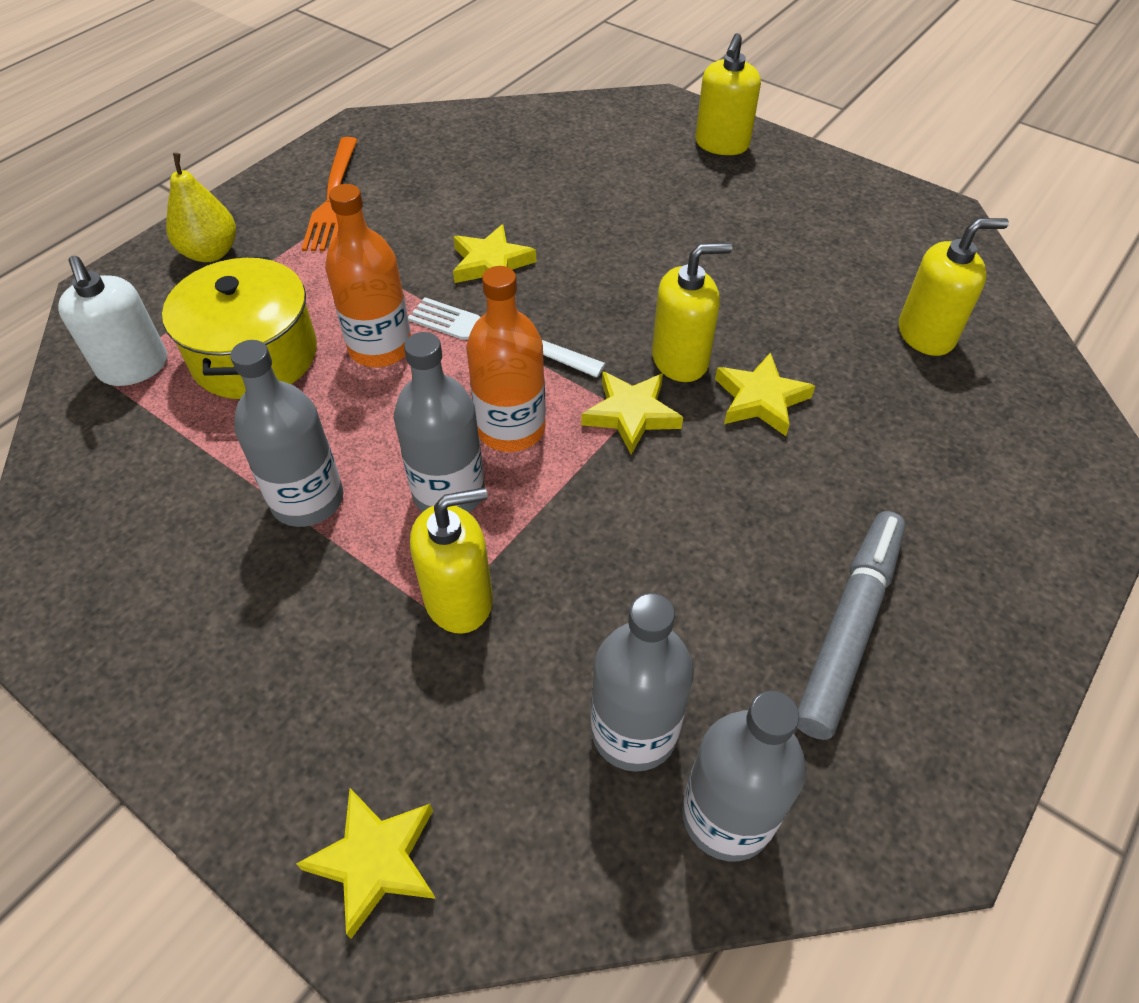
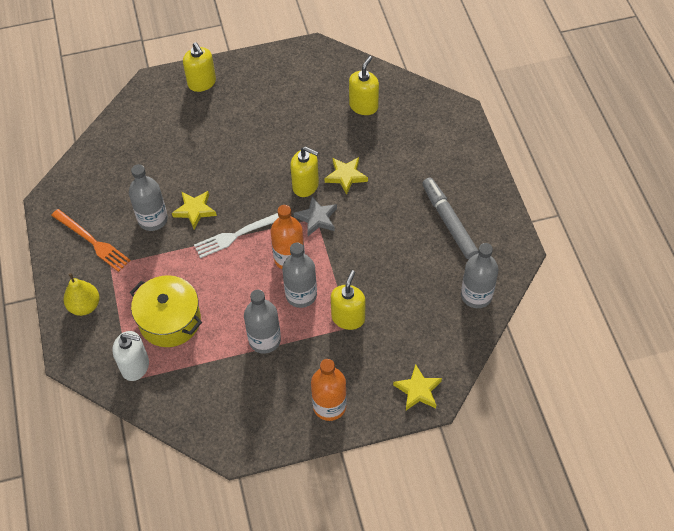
camera: 50 degrees left, 5 degrees up
orange bottle [325,184,411,367] -> orange bottle moved to [311,359,347,421]
yellow star [581,371,683,455] -> grey star [294,196,337,236]
grey bottle [591,593,694,772] -> grey bottle moved to [129,164,168,231]
yellow soap dispenser [652,243,732,382] -> yellow soap dispenser turned 90 degrees clockwise [290,147,319,197]

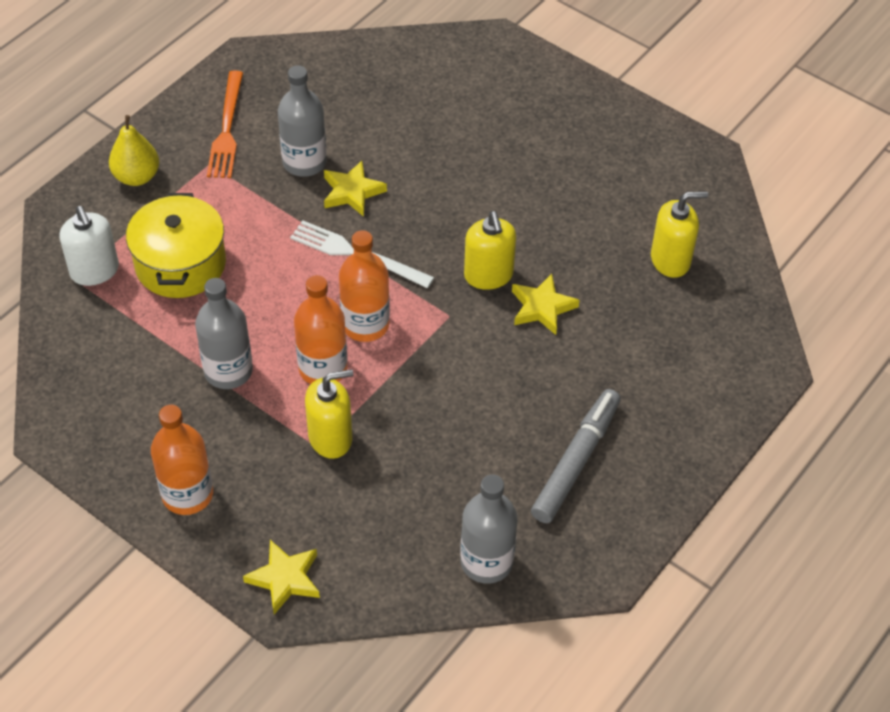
camera: 50 degrees right, 5 degrees down
yellow soap dispenser [183,42,216,92] -> none
grey bottle [282,243,317,308] -> orange bottle [294,275,347,384]
grey star [294,196,337,236] -> none

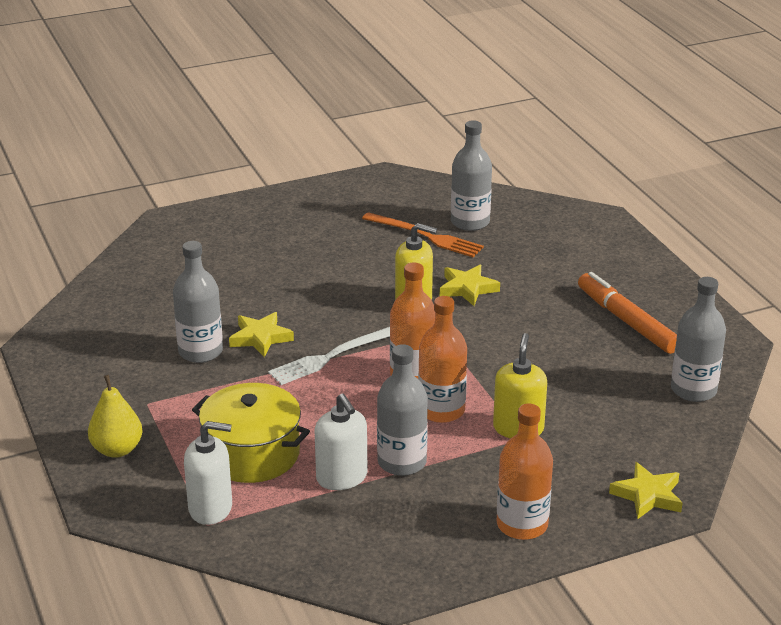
camera: 60 degrees left, 20 degrees down
orange fork [207,71,243,178] -> orange fork moved to [362,212,484,257]
grey marker [531,389,621,523] -> orange marker [578,272,677,354]
yellow soap dispenser [651,191,708,278] -> grey bottle [451,120,492,231]
none -> white soap dispenser [314,393,368,490]

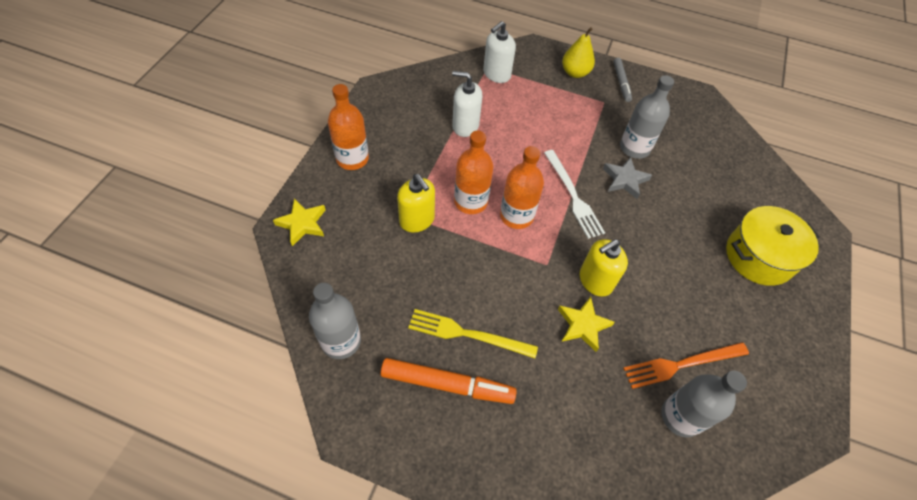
camera: 130 degrees right, 25 degrees up
yellow pot [192,383,310,483] -> yellow pot moved to [726,206,819,286]
yellow star [229,312,294,357] -> grey star [603,157,652,199]
white fork [268,327,390,385] -> white fork turned 150 degrees clockwise [544,150,605,239]
grey bottle [377,344,428,476] -> none
none -> yellow fork [408,309,538,358]
none -> grey marker [613,58,632,102]

